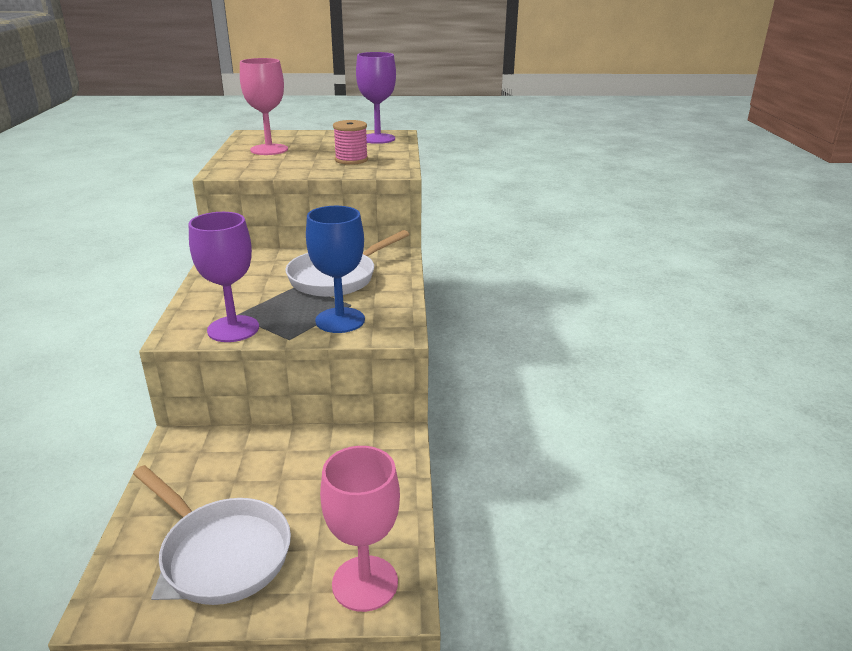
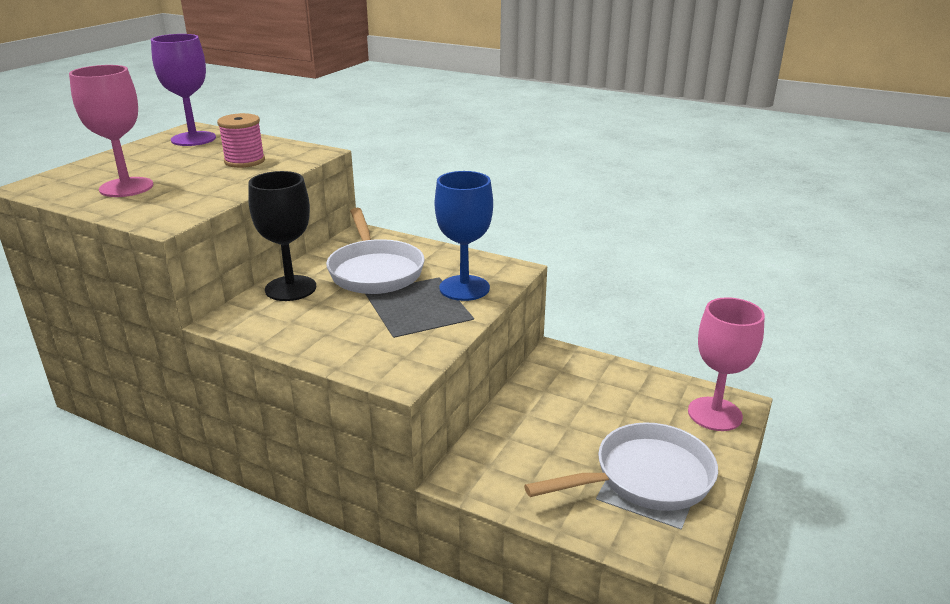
camera: 60 degrees left, 0 degrees up
purple goblet [188,212,259,342] -> none
none -> black goblet [248,171,316,301]

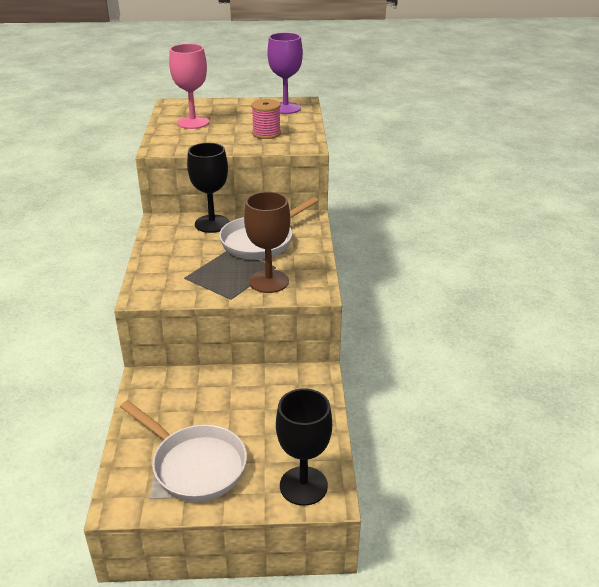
camera: 60 degrees right, 5 degrees up
blue goblet [435,171,493,301] -> brown goblet [244,192,290,293]
pink goblet [688,297,765,431] -> black goblet [276,389,332,506]

